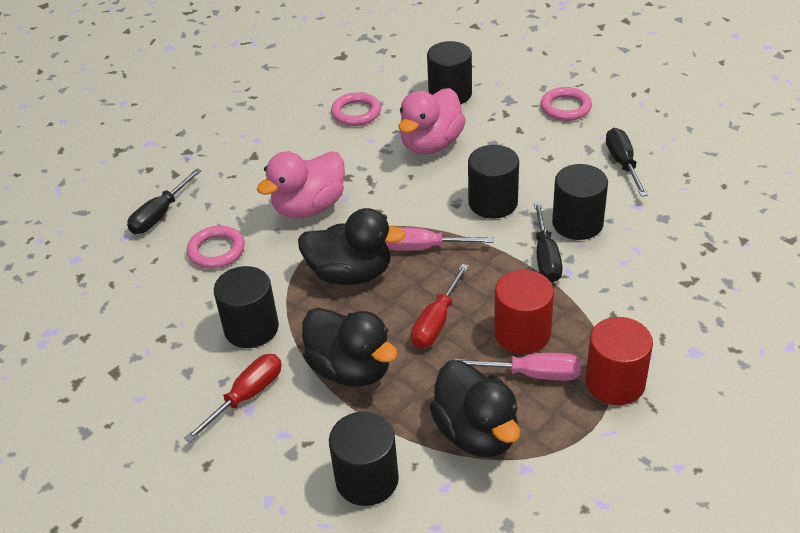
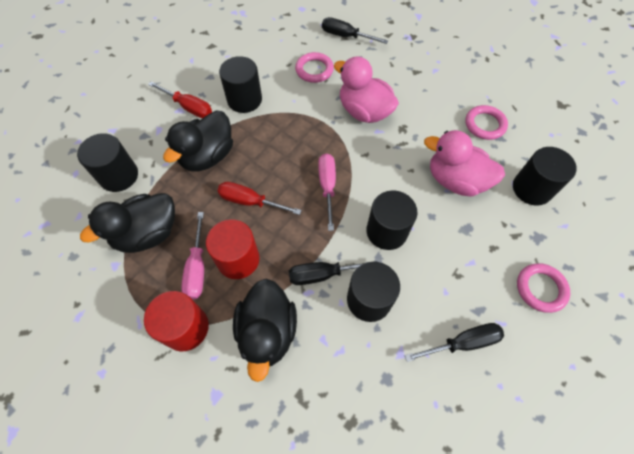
camera: 80 degrees right, 20 degrees up
black duck [298,208,406,285] -> black duck moved to [233,279,297,382]

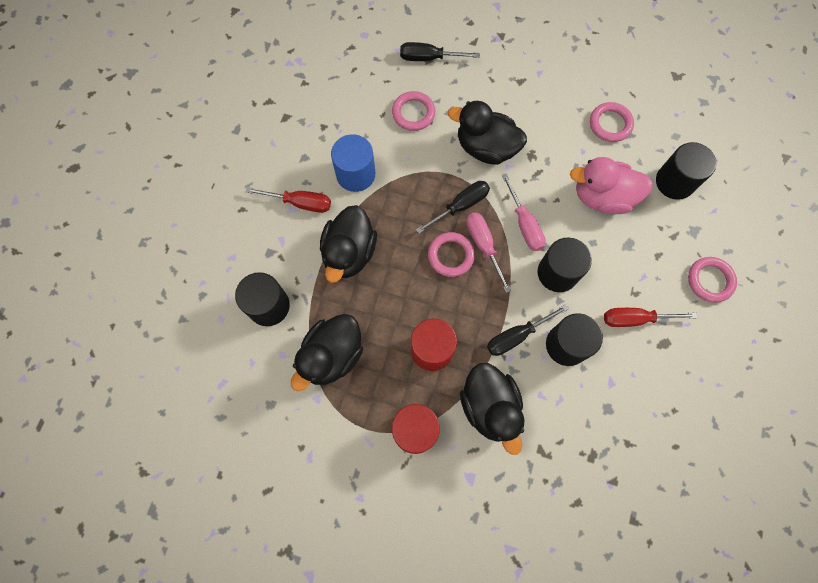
camera: 20 degrees left, 10 degrees up
pink screwdriver [181,212,204,300] -> pink screwdriver moved to [502,173,546,251]
red screwdriver [218,182,302,215] -> red screwdriver moved to [604,308,697,327]
black cylinder [219,56,262,113] -> blue cylinder [331,134,375,192]
pink duck [334,56,399,123] -> black duck [448,101,527,165]
black screwdriver [404,323,504,362] -> black screwdriver moved to [416,181,490,234]
none -> pink ring [428,232,475,277]

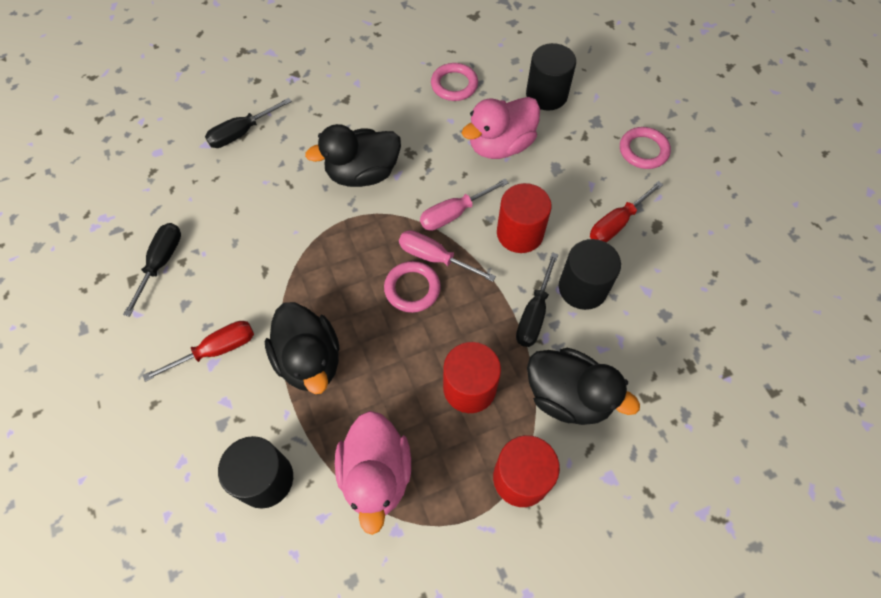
camera: 40 degrees left, 10 degrees down
black duck [291,314,363,391] -> pink duck [335,411,411,535]
blue cylinder [331,134,375,192] -> none
pink ring [392,91,435,131] -> none
black screwdriver [416,181,490,234] -> black screwdriver moved to [123,223,181,317]
pink screwdriver [502,173,546,251] -> pink screwdriver turned 120 degrees clockwise [420,179,509,231]
black cylinder [537,237,592,292] -> red cylinder [497,183,552,253]

